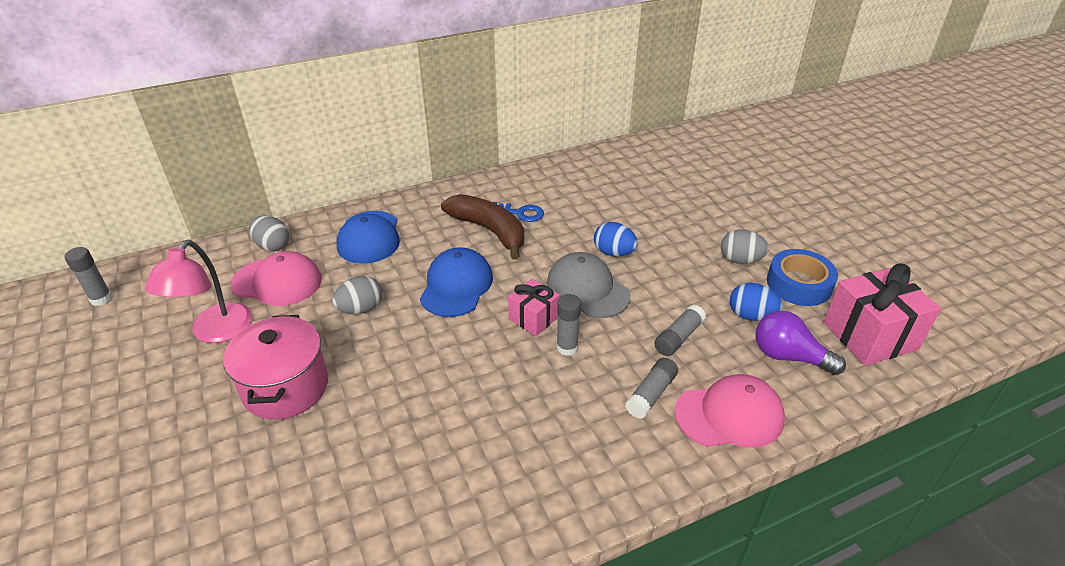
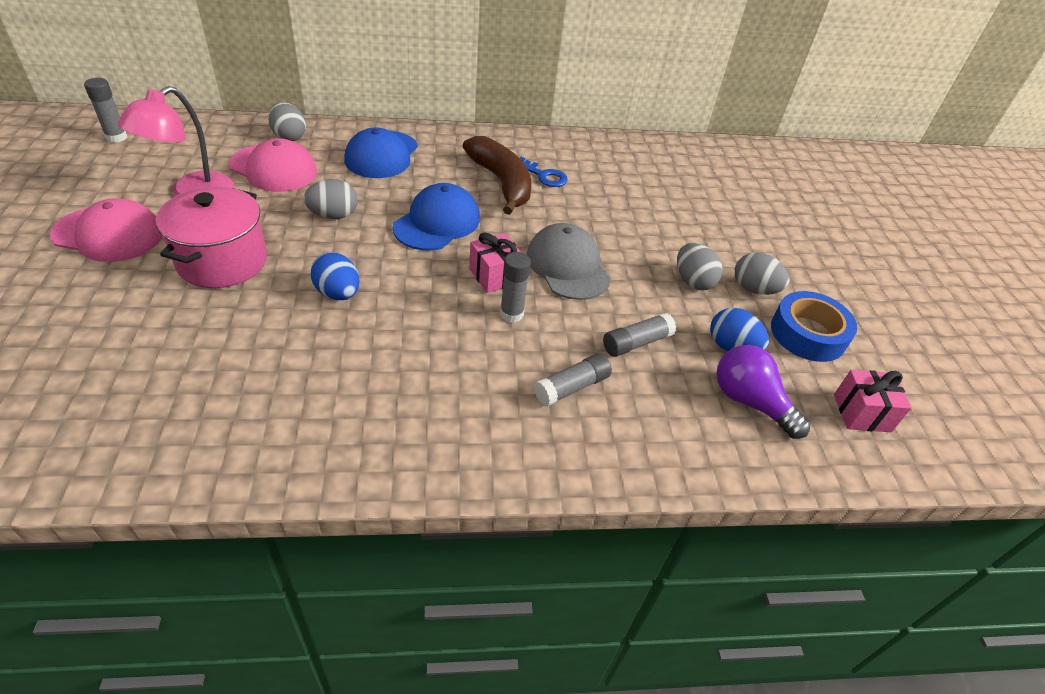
camera: 15 degrees right, 5 degrees up
blue egg [594,222,638,257] -> blue egg moved to [310,252,360,300]
pink cap [674,374,785,448] -> pink cap moved to [50,198,163,262]
pink gift [824,264,941,366] -> pink gift [834,370,912,432], size x0.57
none -> grey egg [677,243,723,290]

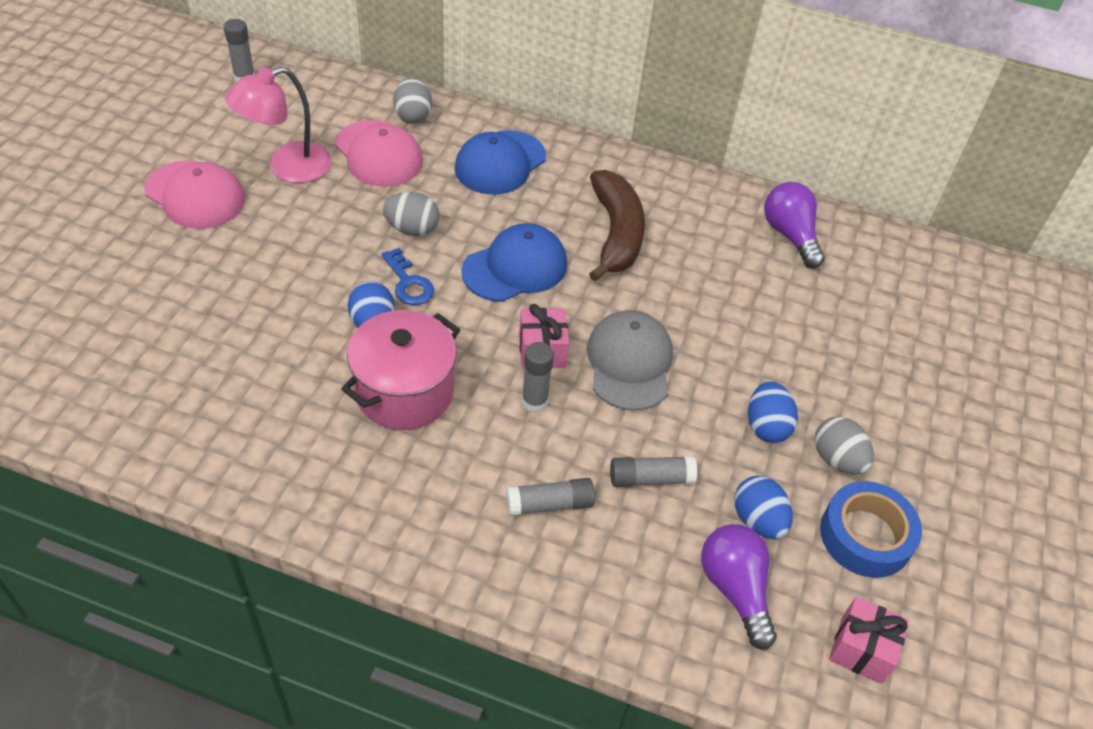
camera: 25 degrees right, 5 degrees up
pink pot [156,187,267,288] -> pink pot moved to [341,310,460,430]
blue key [520,157,568,187] -> blue key moved to [381,248,434,305]
grey egg [677,243,723,290] -> blue egg [748,382,798,443]
none -> purple light bulb [764,182,825,268]

